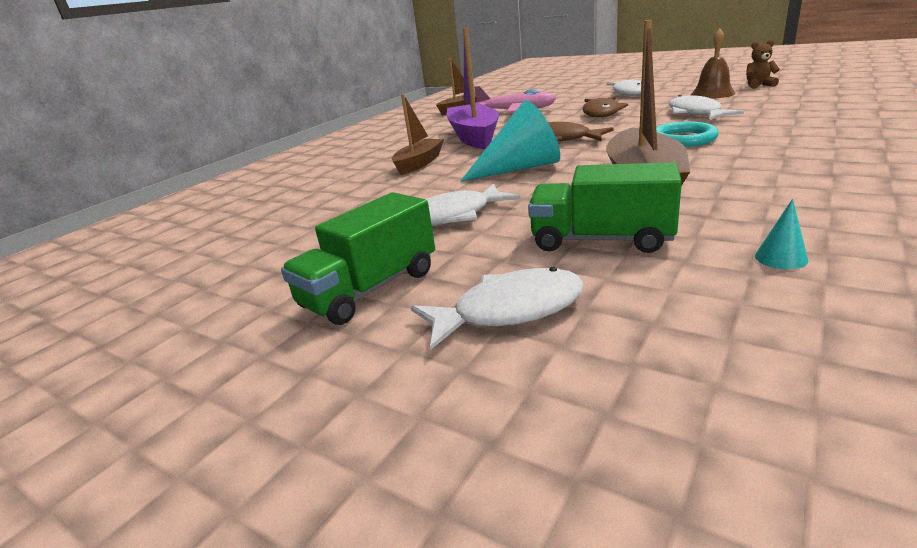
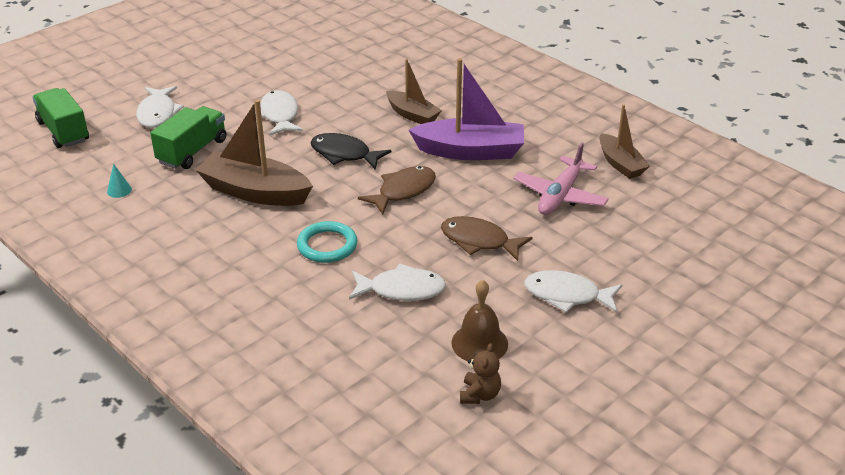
camera: 100 degrees right, 10 degrees up
green truck [281,192,435,325] -> green truck moved to [32,88,89,148]
turquoise cone [460,100,560,182] -> black fish [310,133,392,170]

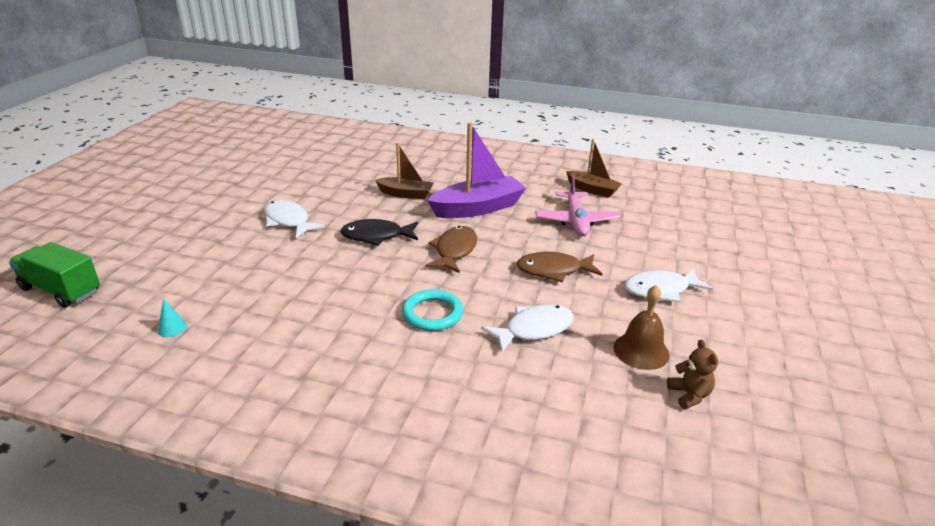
camera: 30 degrees left, 5 degrees down
white fish [136,86,184,128] -> none
green truck [150,106,226,169] -> none
brown boat [196,99,313,206] -> none

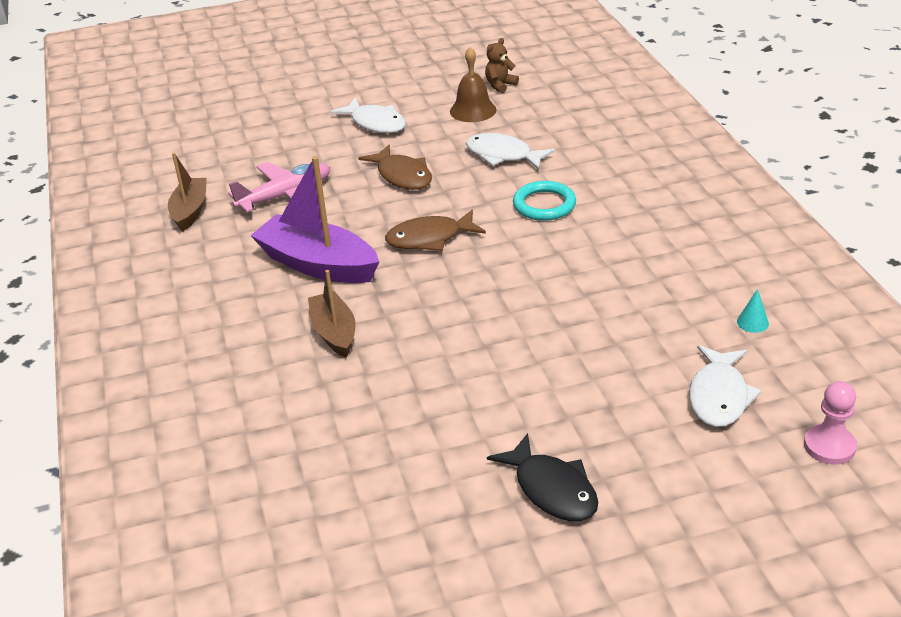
camera: 120 degrees left, 5 degrees up
green truck [9,242,100,308] -> pink pawn [804,381,857,465]
white fish [264,200,325,238] -> white fish moved to [689,345,762,427]
black fish [340,219,418,246] -> black fish moved to [487,433,598,521]

